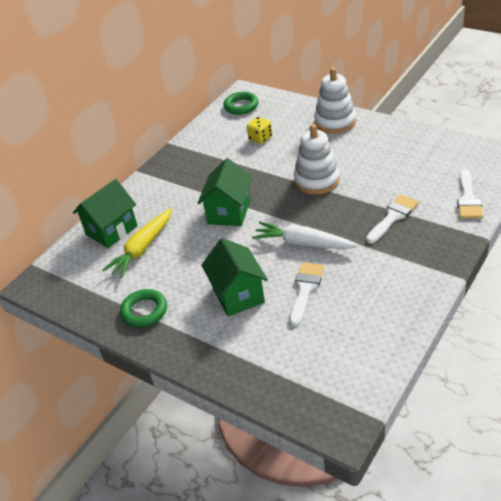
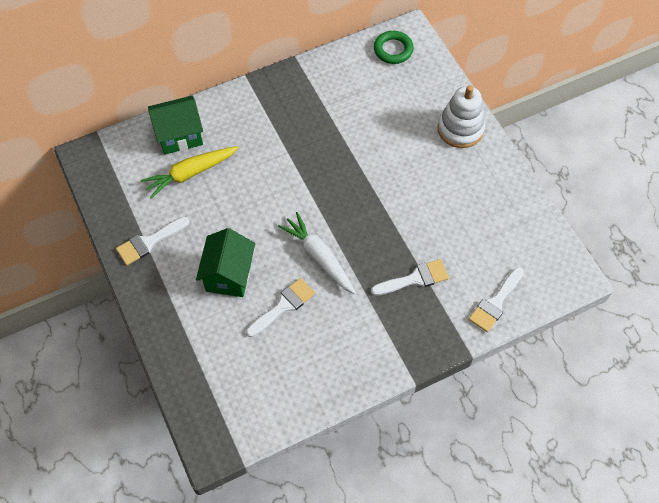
camera: 25 degrees right, 20 degrees up
green ring [120,289,167,327] -> white brush [116,217,190,265]
green house [197,158,252,226] -> none
yellow dice [247,117,272,144] -> none
white stacking toy [294,124,340,195] -> none

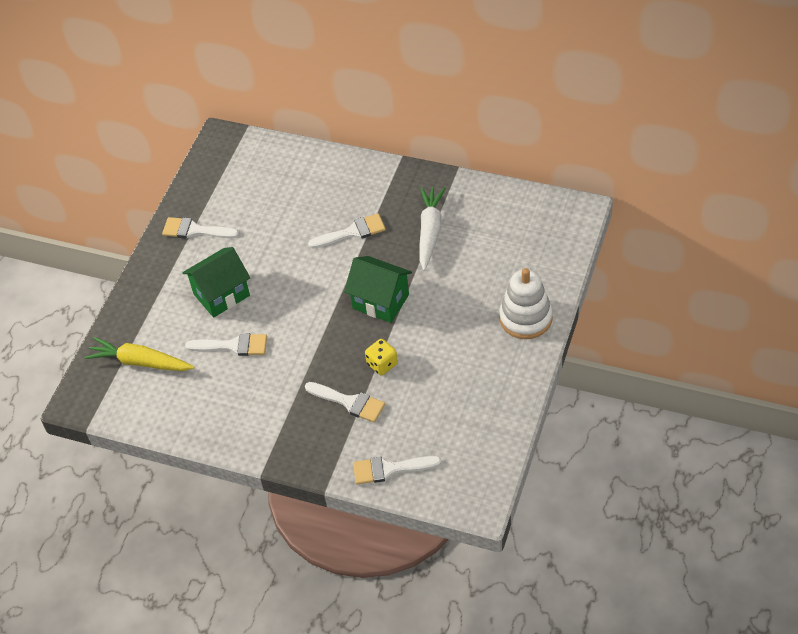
camera: 50 degrees right, 10 degrees down
yellow carrot [141,146,239,199] -> yellow carrot moved to [85,337,195,371]
green house [148,96,203,155] -> green house moved to [344,256,412,323]
white carrot [278,212,356,294] -> white carrot moved to [419,187,445,271]
green ring [374,31,414,64] -> none
none -> white brush [308,213,386,248]
none -> yellow dice [365,339,398,375]

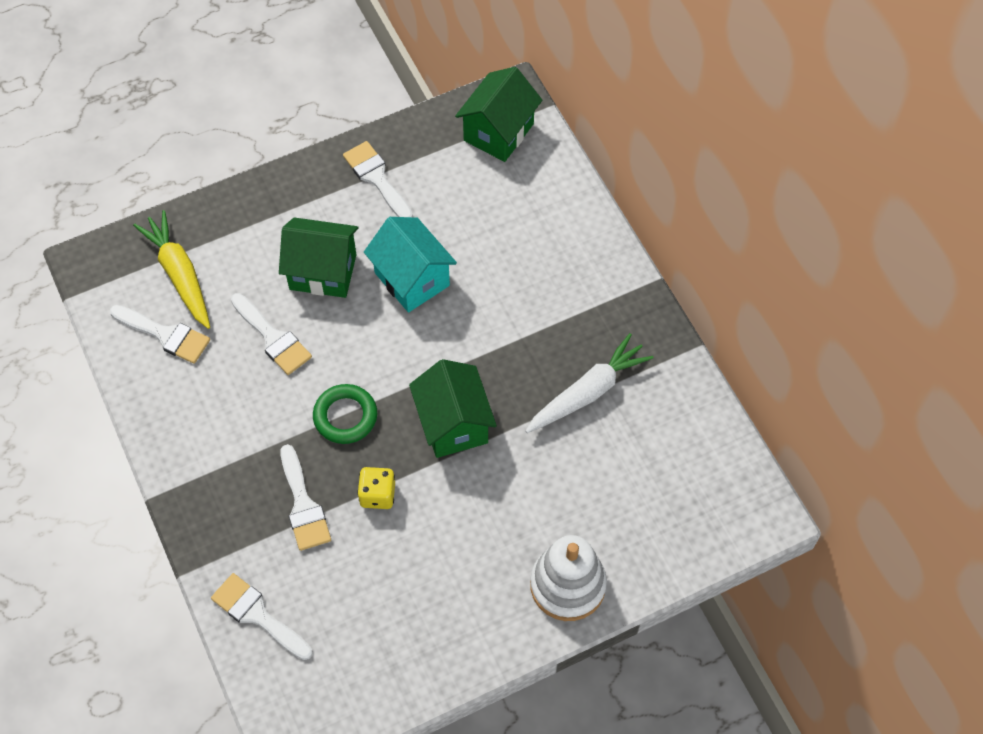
camera: 40 degrees right, 10 degrees up
white brush [308,213,386,248] -> white brush moved to [110,305,210,364]
none -> green ring [313,384,377,444]
none -> turquoise house [364,217,457,313]
none -> green house [455,67,542,162]

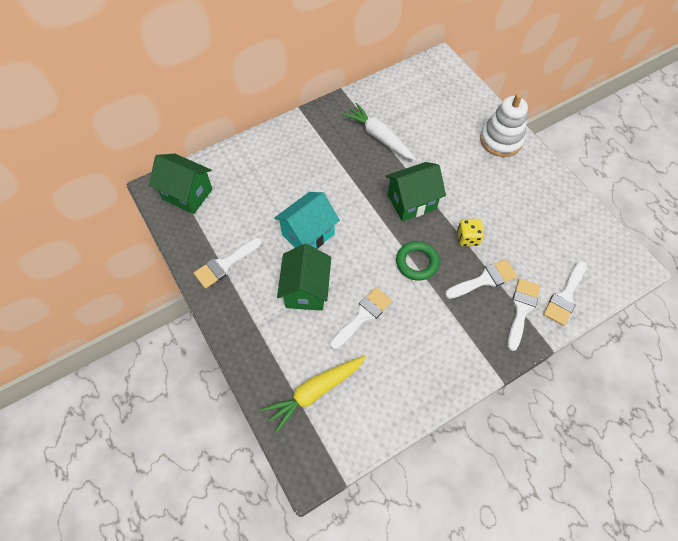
camera: 95 degrees left, 0 degrees up
white brush [110,305,210,364] -> white brush moved to [507,279,541,351]

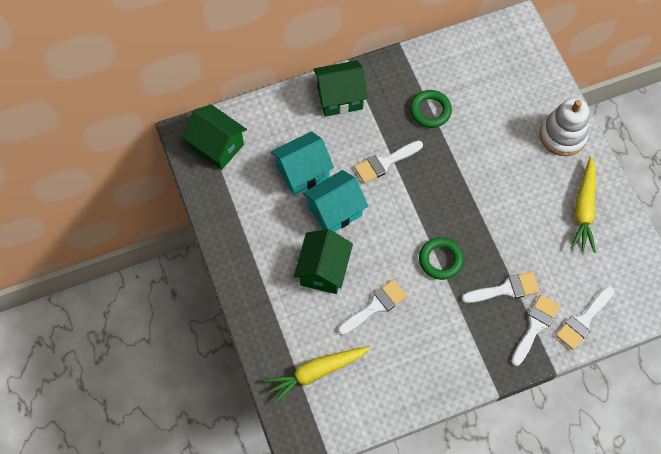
camera: 10 degrees right, 5 degrees up
white brush [194,238,262,289] -> white brush moved to [354,141,423,184]
white carrot [342,103,416,160] -> green ring [410,90,452,128]
green house [386,162,446,221] -> green house moved to [313,60,368,117]
yellow dice [457,219,484,246] -> none
none -> turquoise house [271,131,334,195]
none -> yellow carrot [570,157,596,253]

